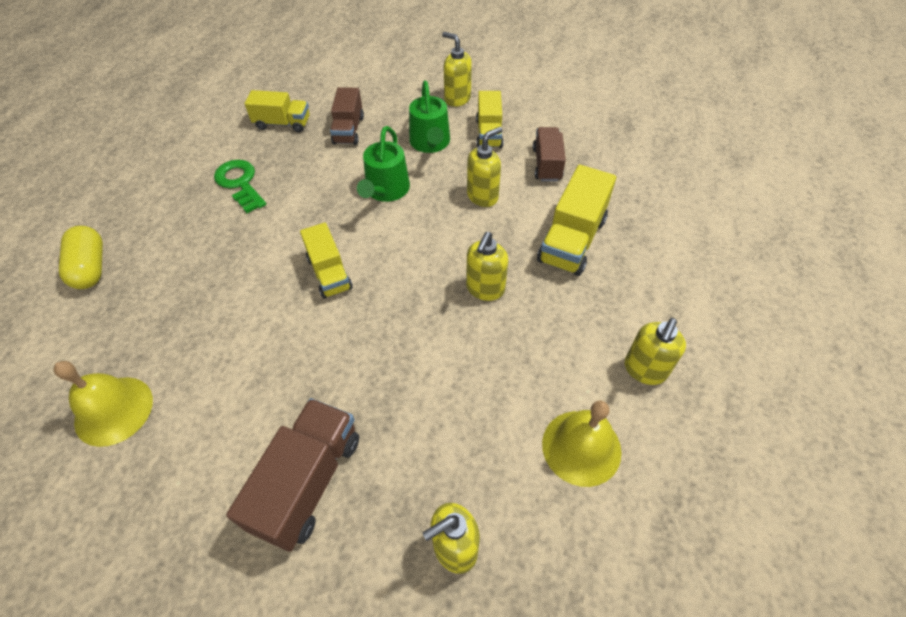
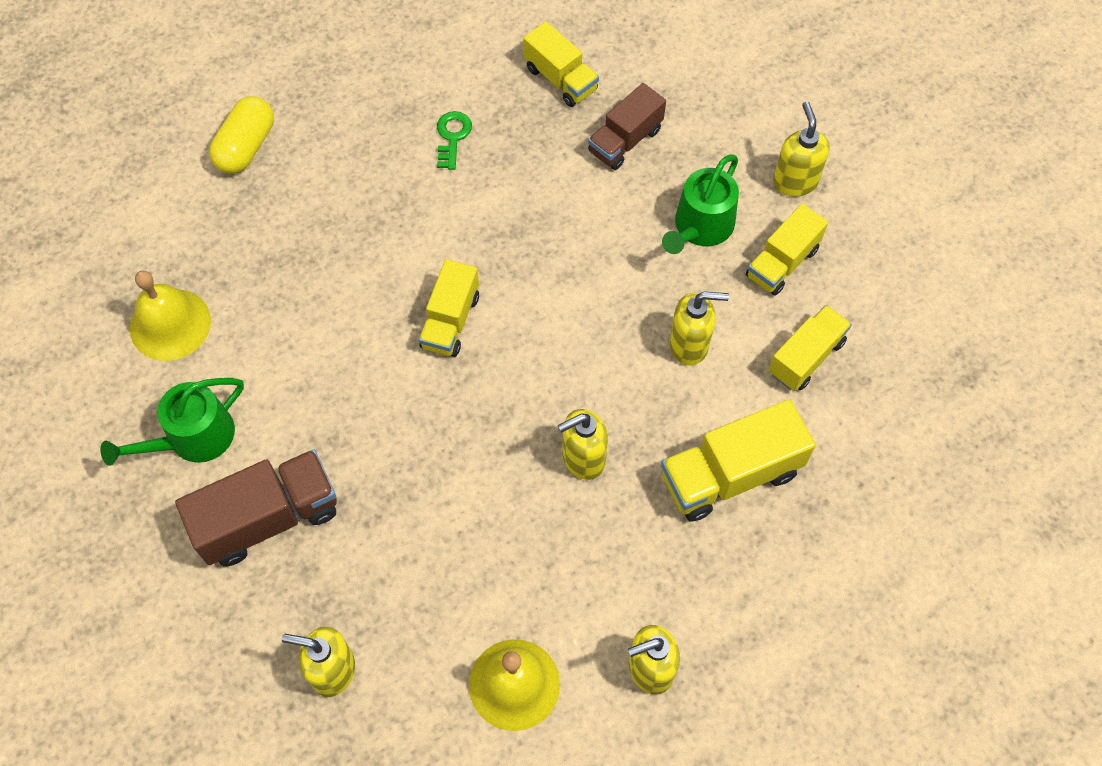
camera: 40 degrees right, 10 degrees up
green key [214,160,266,213] -> green key [437,111,472,170], size x0.66
green watering can [357,126,410,202] -> green watering can moved to [100,378,244,466]
brown truck [533,127,566,182] -> yellow truck [769,305,852,391]

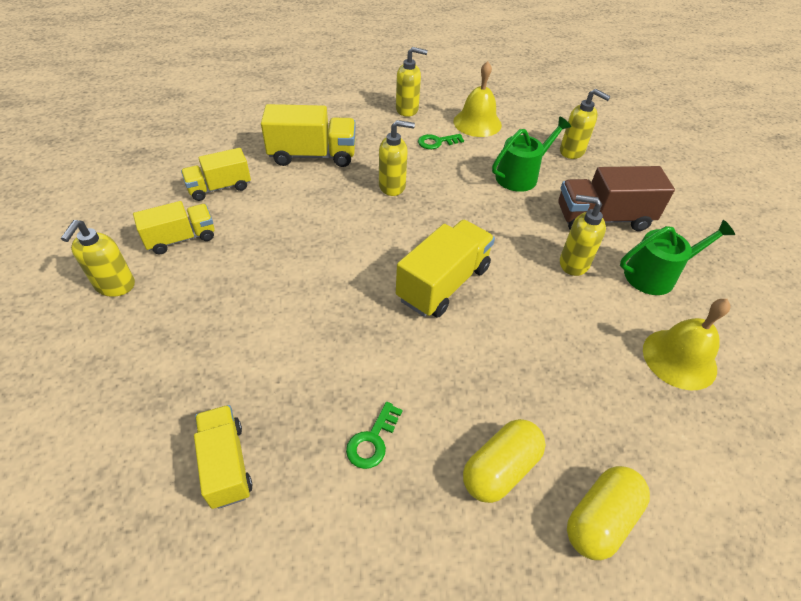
camera: 160 degrees left, 15 degrees down
yellow truck [419,259,479,357] -> yellow truck [396,220,495,318], size x1.51
brown truck [588,83,666,170] -> none
green watering can [662,154,739,254] -> green watering can moved to [492,117,571,192]
yellow soap dispenser [669,292,729,366] -> yellow soap dispenser moved to [560,195,606,276]
none -> green key [418,134,464,149]
none -> yellow capsule [463,419,546,503]

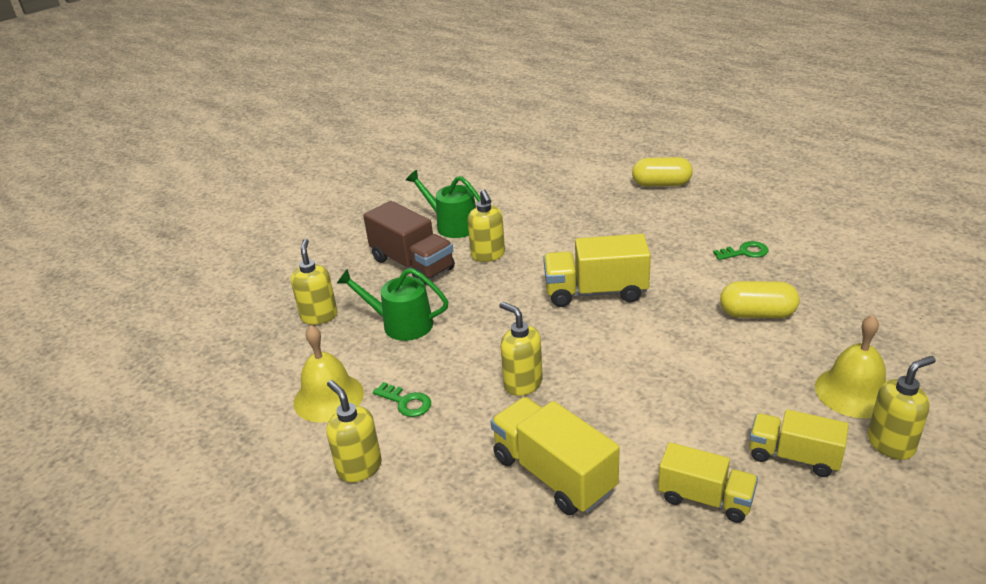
camera: 125 degrees left, 15 degrees down
yellow truck [194,405,253,509] -> none
yellow capsule [463,419,546,503] -> yellow capsule moved to [720,281,799,318]
yellow bell [643,299,730,390] -> yellow bell moved to [815,315,886,418]

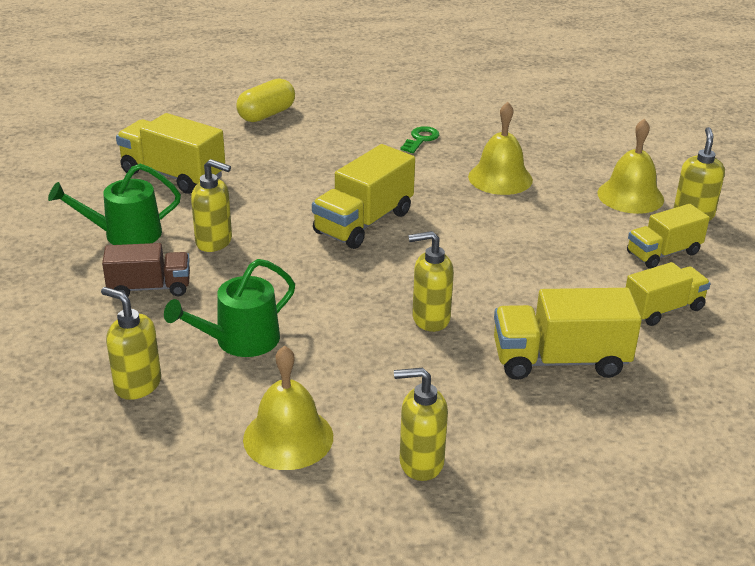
camera: 55 degrees left, 0 degrees up
brown truck [363,201,455,285] -> brown truck [102,243,190,297], size x0.66
green key [373,382,431,417] -> none
yellow capsule [720,281,799,318] -> yellow bell [468,102,533,195]
none -> yellow truck [116,113,225,194]

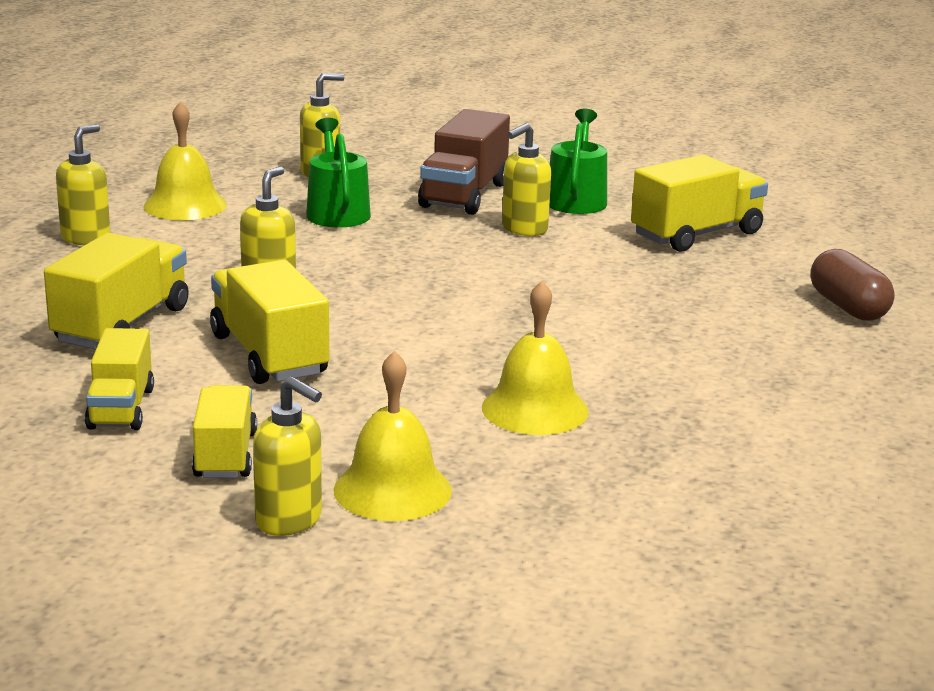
camera: 115 degrees right, 10 degrees down
brown truck [102,243,190,297] -> brown truck [418,109,510,215], size x1.51
yellow capsule [236,78,295,122] -> brown capsule [810,249,895,321]
yellow truck [312,144,415,249] -> yellow truck moved to [210,260,329,384]
green key [400,126,439,153] -> none

